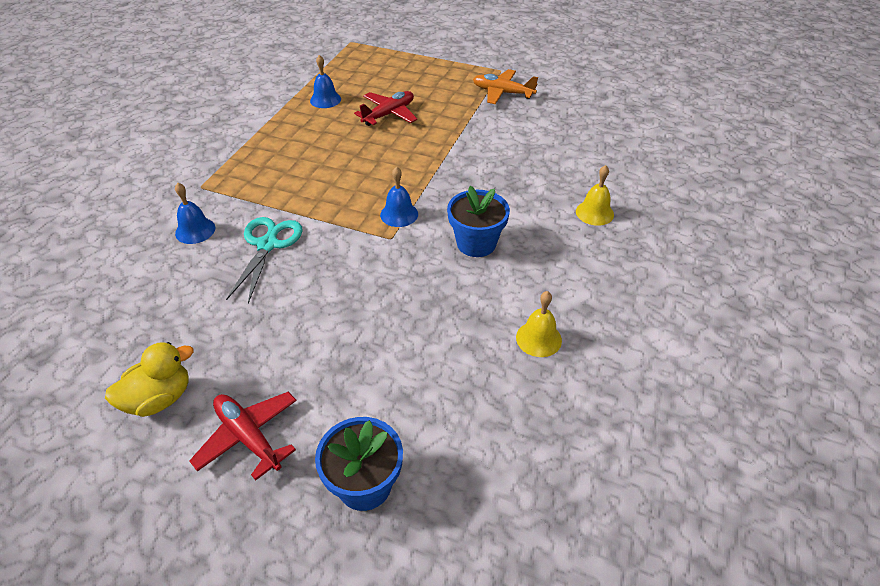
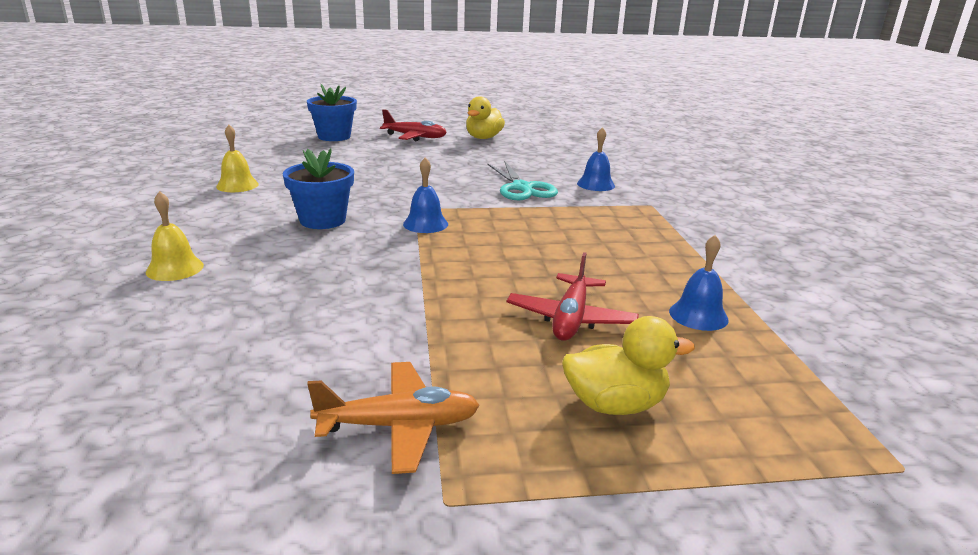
camera: 150 degrees right, 20 degrees down
none -> yellow duck [562,316,695,415]

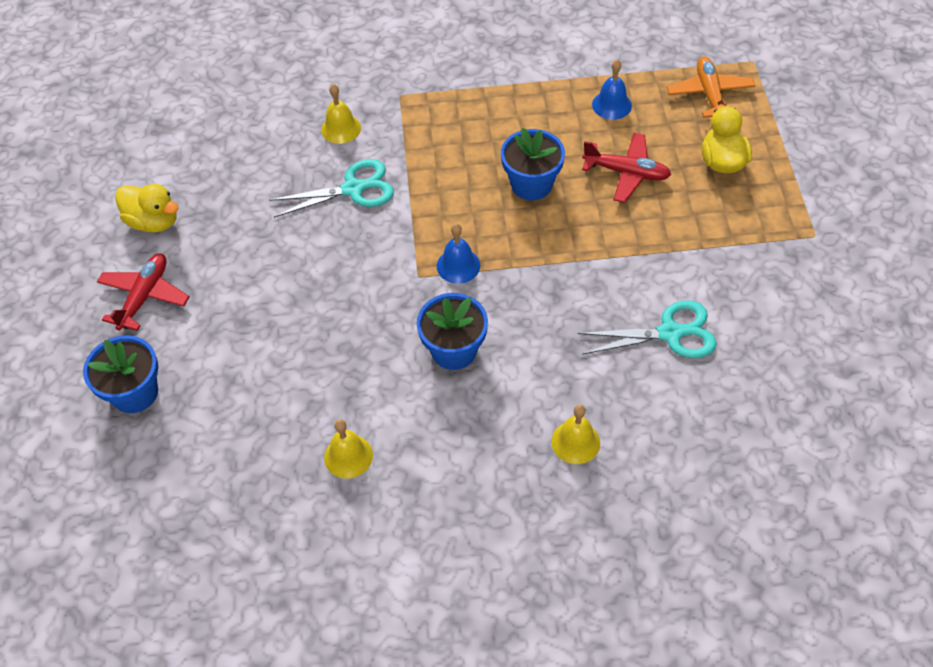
camera: 85 degrees left, 30 degrees up
orange plane [307,362,480,474] -> orange plane moved to [667,56,755,118]
blue bell [577,127,615,191] -> yellow bell [321,84,361,144]
none -> blue flower pot [501,128,565,200]
none -> turquoise scissors [578,300,717,358]

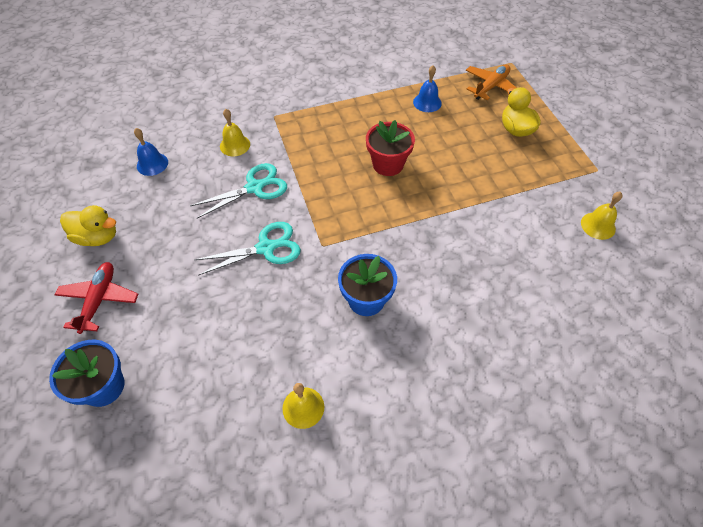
camera: 15 degrees left, 0 degrees up
blue bell [437,223,480,284] -> blue bell moved to [134,128,168,176]
blue flower pot [501,128,565,200] -> red flower pot [366,120,415,176]
yellow bell [551,404,600,464] -> yellow bell moved to [581,192,623,240]
turquoise scissors [578,300,717,358] -> turquoise scissors moved to [195,222,301,276]
red plane [582,133,671,203] -> none
orange plane [667,56,755,118] -> orange plane turned 60 degrees clockwise [466,65,517,101]

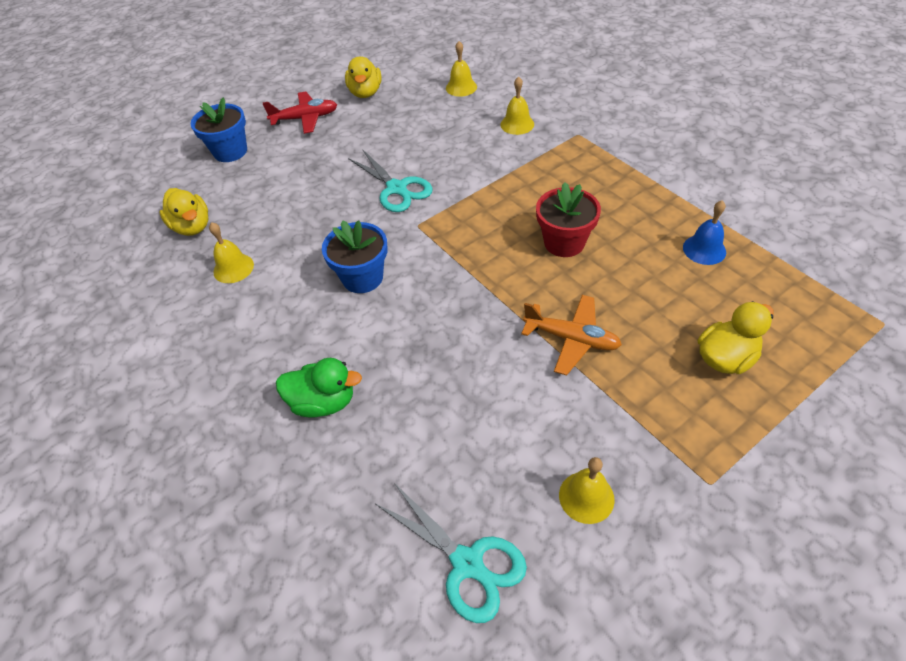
camera: 75 degrees right, 5 degrees down
blue bell [134,128,168,176] -> yellow bell [446,41,477,97]
turquoise scissors [190,163,287,218] -> turquoise scissors moved to [376,483,527,623]
orange plane [466,65,517,101] -> orange plane moved to [521,295,622,376]
none -> yellow duck [159,188,208,236]
none -> green duck [276,358,362,418]

